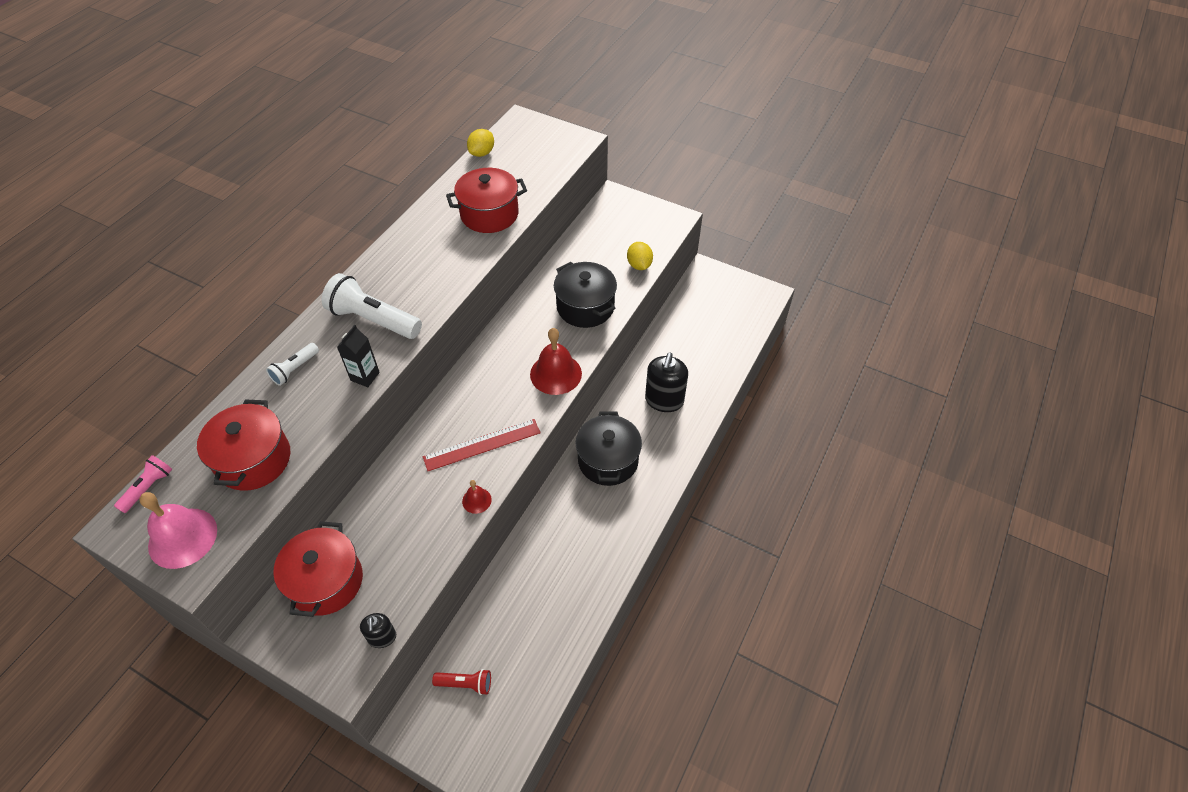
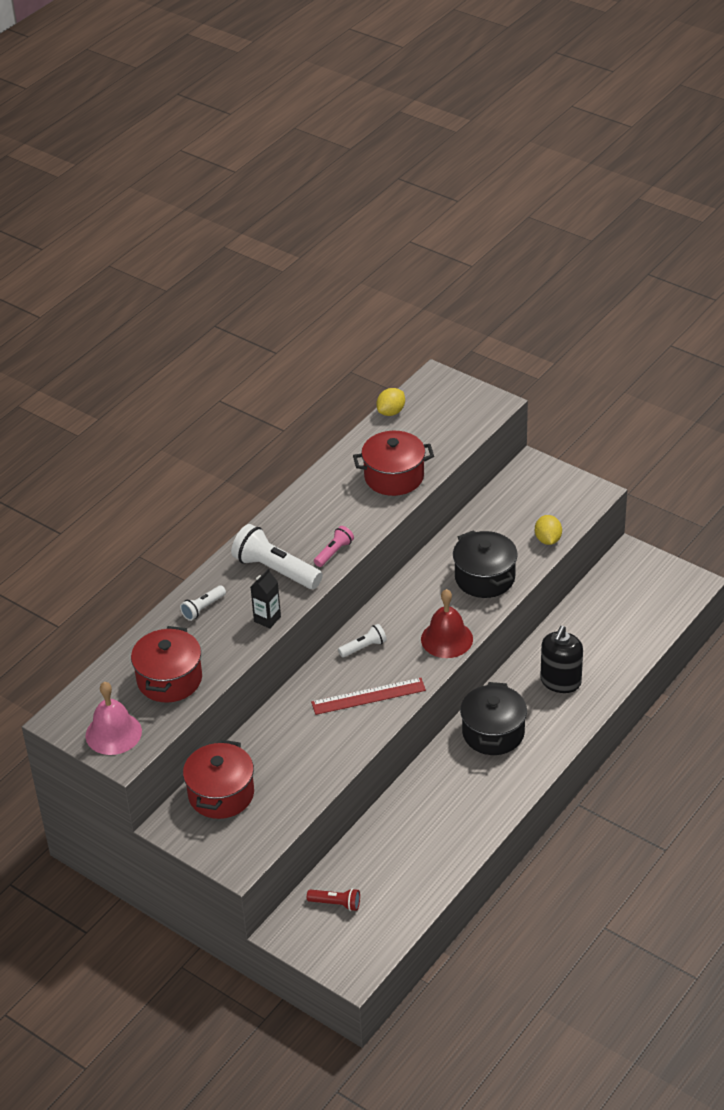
camera: 10 degrees right, 10 degrees down
pink flashlight [114,455,172,513] -> pink flashlight moved to [314,526,354,567]
black soap dispenser [360,613,396,648] -> none
red bell [462,480,492,514] -> none
none -> white flashlight [338,624,387,657]

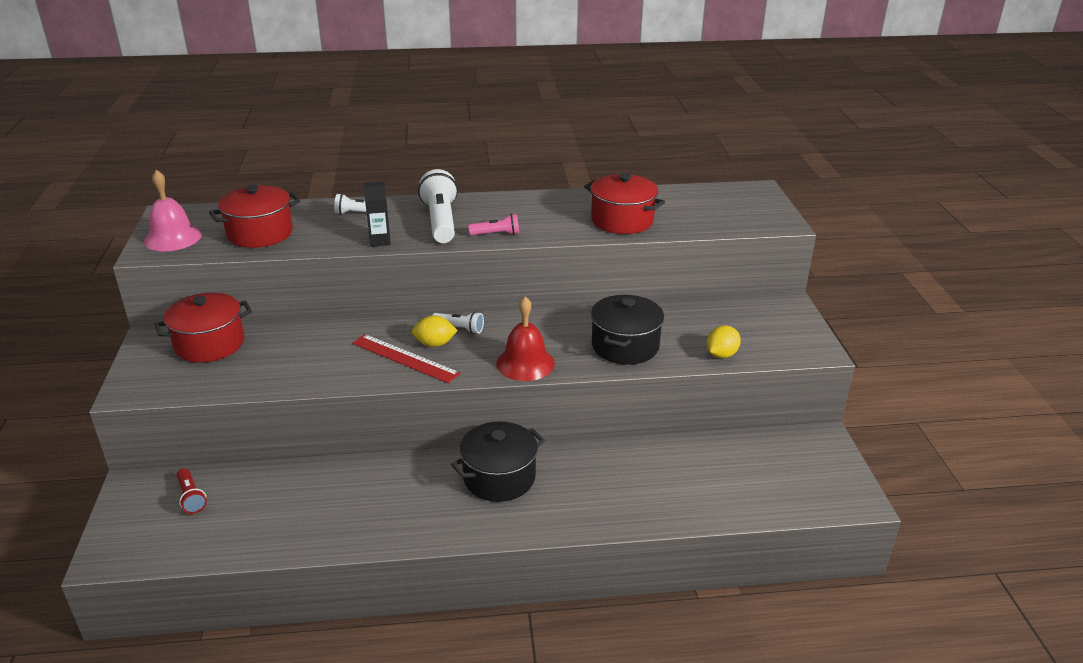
camera: 45 degrees right, 10 degrees down
yellow lemon [376,388,405,416] -> yellow lemon moved to [412,315,458,347]
black soap dispenser [540,626,583,693] -> none

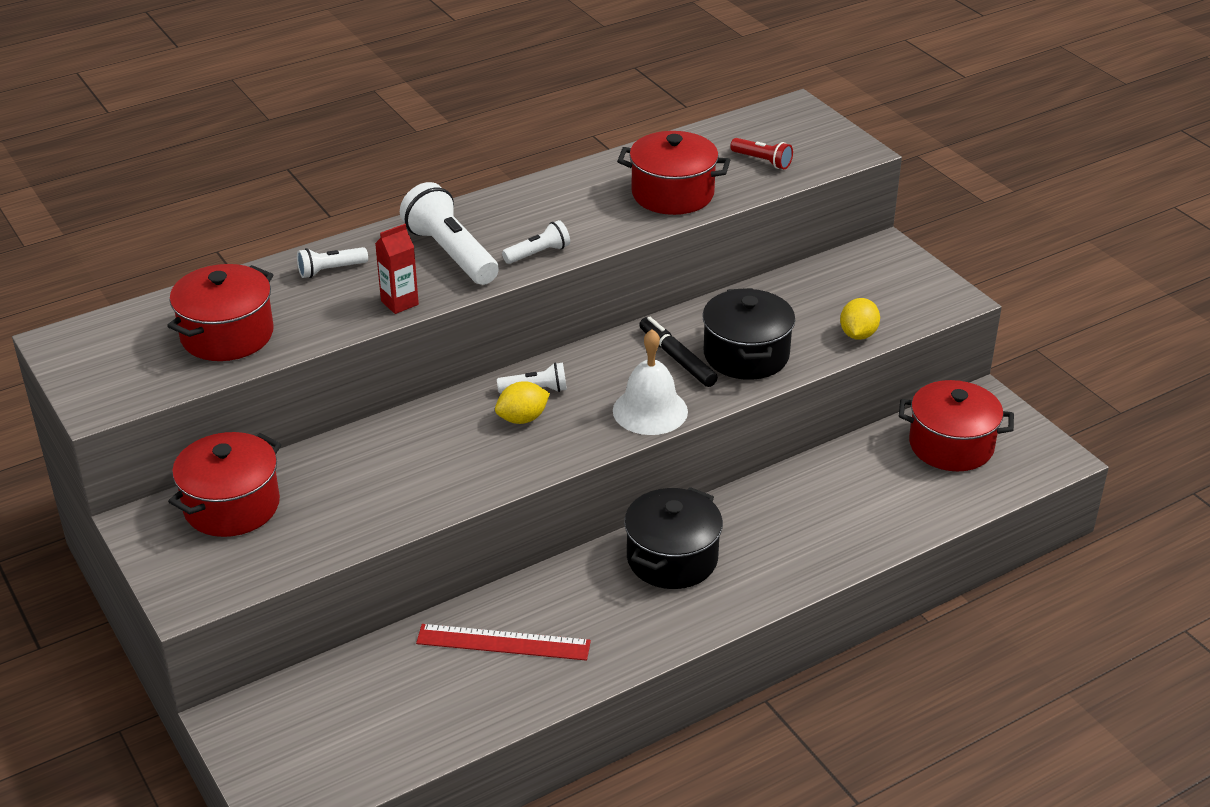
camera: 25 degrees left, 5 degrees up
pink bell [144,170,202,251] -> none
red flashlight [177,468,207,514] -> red flashlight moved to [730,138,793,169]
red ruler [352,334,461,383] -> red ruler moved to [416,624,591,661]
black carton [363,181,391,247] -> red carton [375,224,419,314]
pink flashlight [468,213,520,236] -> white flashlight [502,220,570,264]
red bell [496,296,555,381] -> white bell [613,329,688,435]
none -> black marker [639,317,718,387]
none -> red pot [899,380,1014,471]

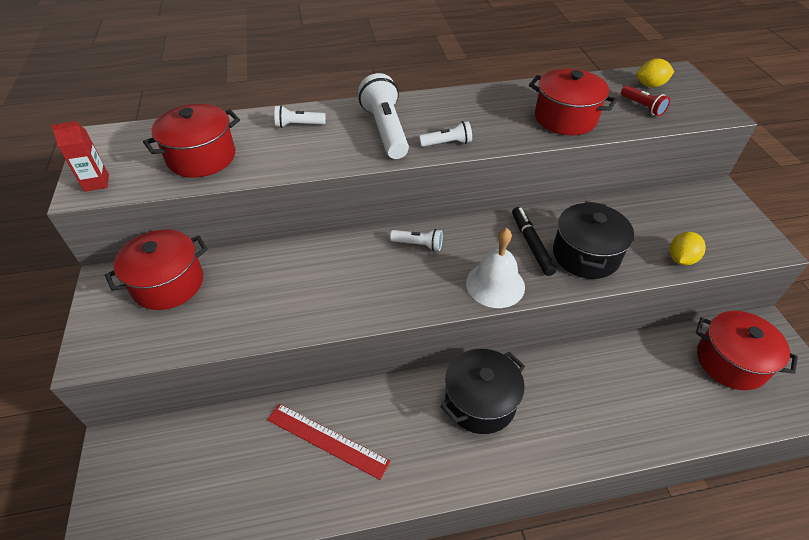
camera: 20 degrees right, 10 degrees up
red carton [375,224,419,314] -> red carton moved to [51,121,109,192]
yellow lemon [495,381,550,424] -> yellow lemon moved to [636,59,674,88]

